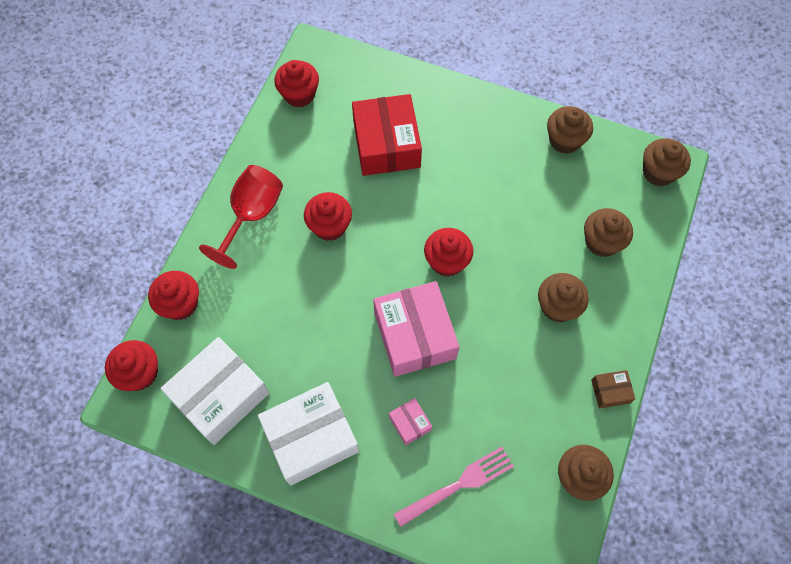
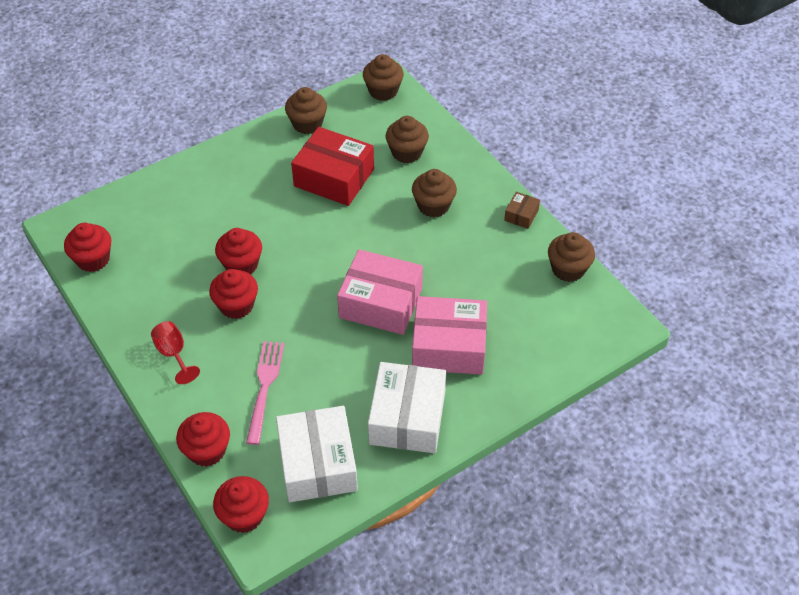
camera: 55 degrees left, 15 degrees down
red goblet [199,165,283,269] -> red goblet [151,321,200,384], size x0.61
red box [352,94,422,176] -> red box moved to [291,127,374,206]
pink box [389,398,432,445] -> pink box [412,296,487,375], size x2.24
pink fork [394,447,514,527] -> pink fork moved to [246,341,284,445]
red cupcake [424,228,473,277] -> red cupcake moved to [215,228,262,274]

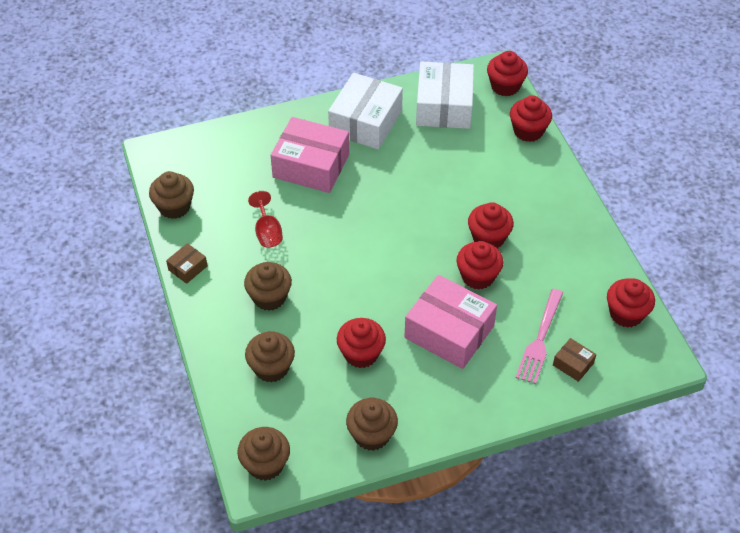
camera: 165 degrees left, 0 degrees up
red goblet [151,321,200,384] -> red goblet moved to [248,191,283,248]
pink fork [246,341,284,445] -> pink fork moved to [516,289,563,384]
red box [291,127,374,206] -> red cupcake [337,318,386,368]
pink box [337,249,423,335] -> pink box moved to [405,275,497,369]
none -> brown box [553,338,596,382]

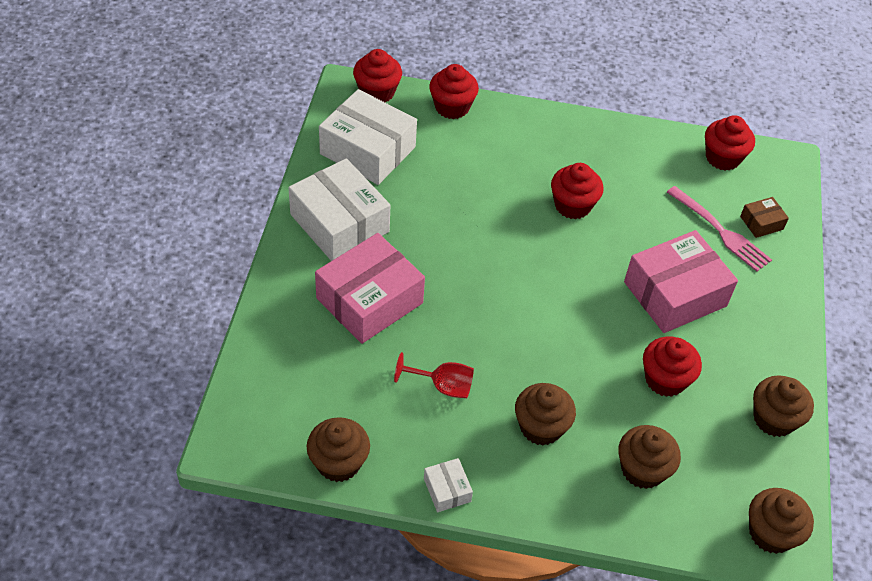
camera: 65 degrees left, 0 degrees up
brown box [166,243,207,284] -> white box [424,458,473,512]
red cupcake [457,241,503,290] -> none

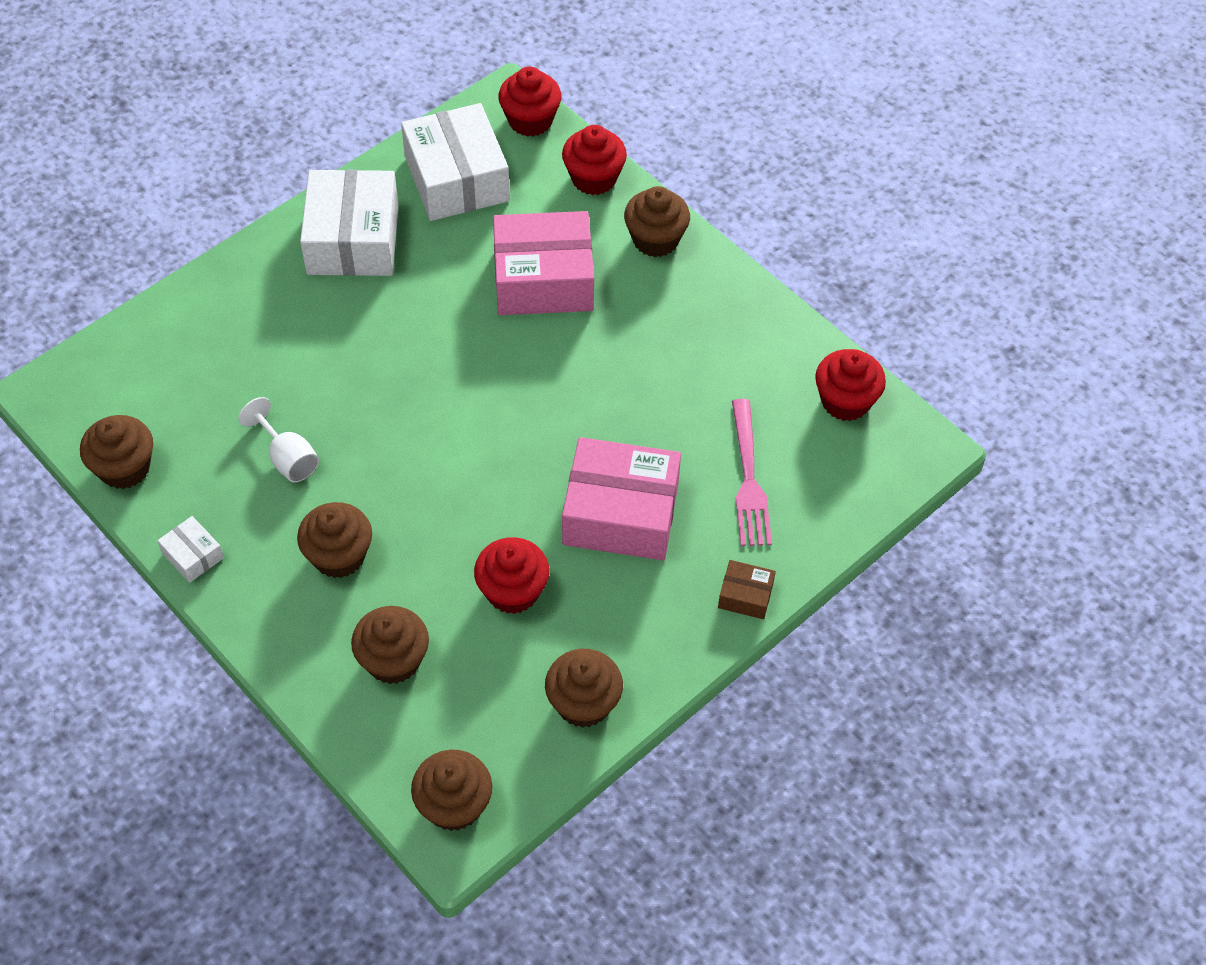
camera: 40 degrees right, 5 degrees up
pink box [315,233,425,344] -> pink box moved to [493,211,594,315]
red goblet [394,352,474,398] -> white goblet [238,397,319,482]
white box [424,458,473,512] -> white box turned 60 degrees counterclockwise [157,516,224,583]
red cupcake [551,163,604,219] -> none
brown box [740,197,789,238] -> brown box moved to [718,560,776,619]
none -> brown cupcake [624,186,690,257]

